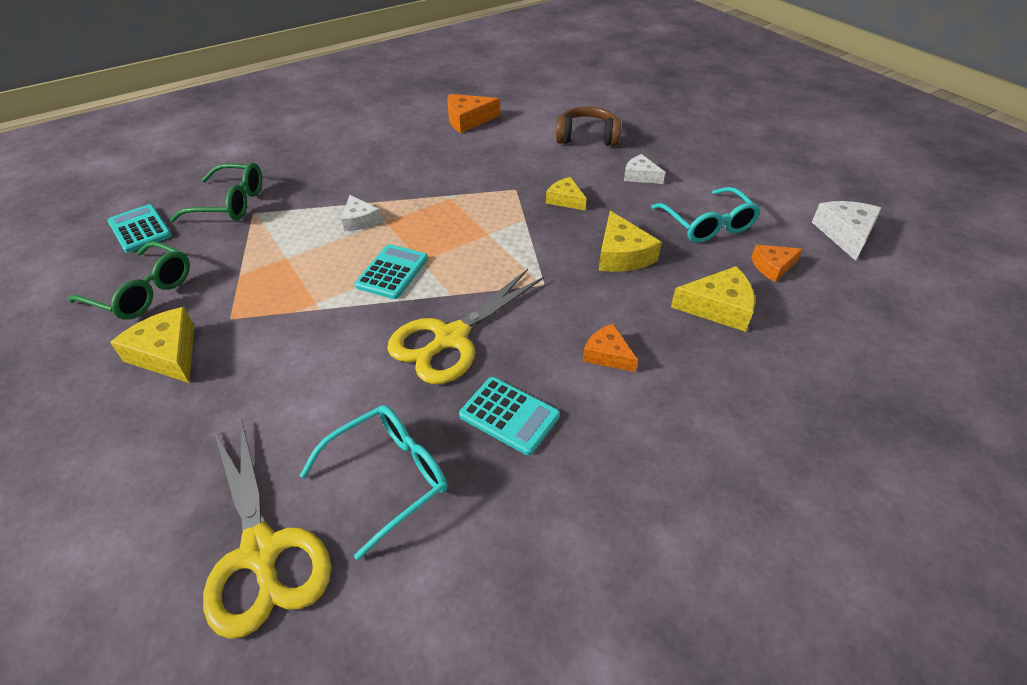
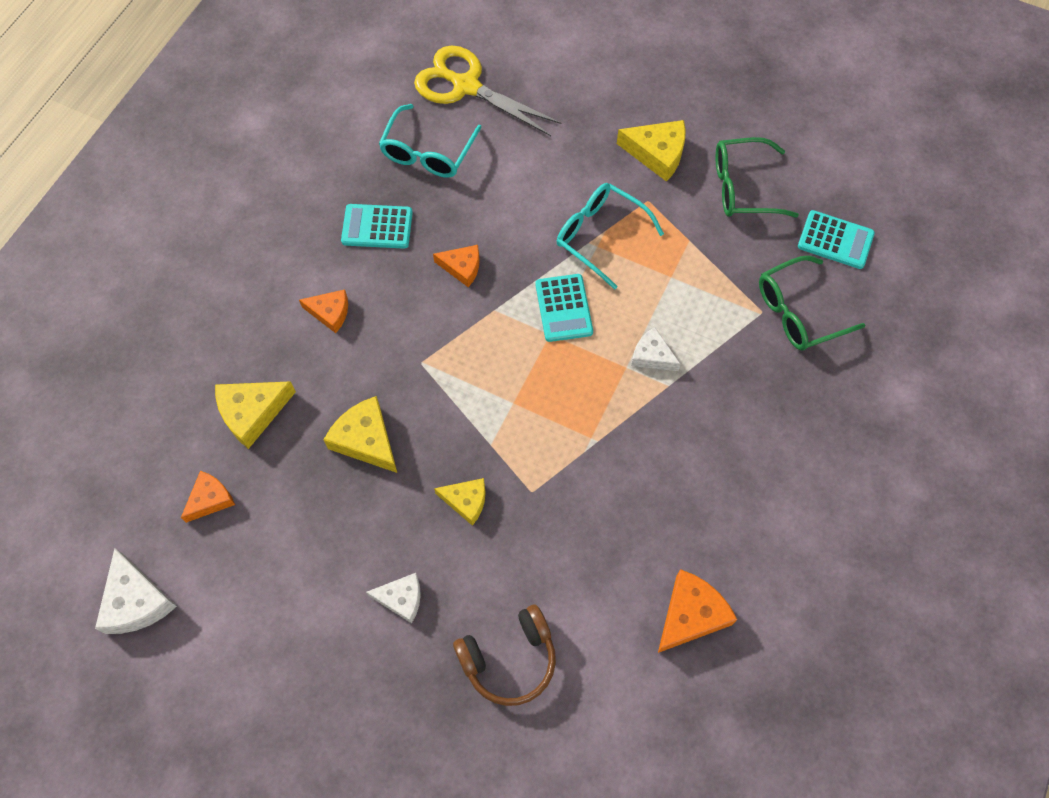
camera: 150 degrees right, 20 degrees up
yellow scissors [387,269,544,384] -> orange cheese [433,245,480,287]
turquoise glasses [651,187,761,243] -> turquoise glasses moved to [557,183,664,290]

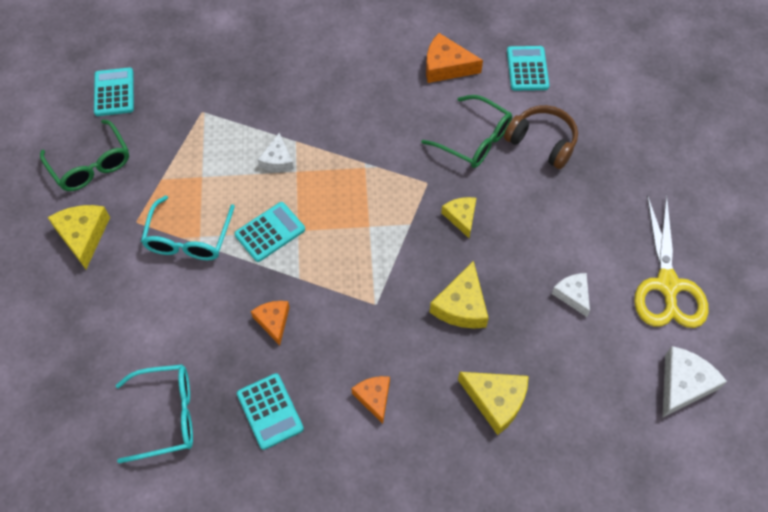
camera: 120 degrees left, 5 degrees down
orange cheese [181,471,235,523] -> none
white cheese [366,573,421,623] -> white cheese moved to [552,273,590,317]
yellow scissors [414,45,561,136] -> yellow scissors moved to [634,195,708,328]
green glasses [759,256,865,350] -> green glasses moved to [421,95,512,168]
none -> turquoise calculator [507,46,549,91]

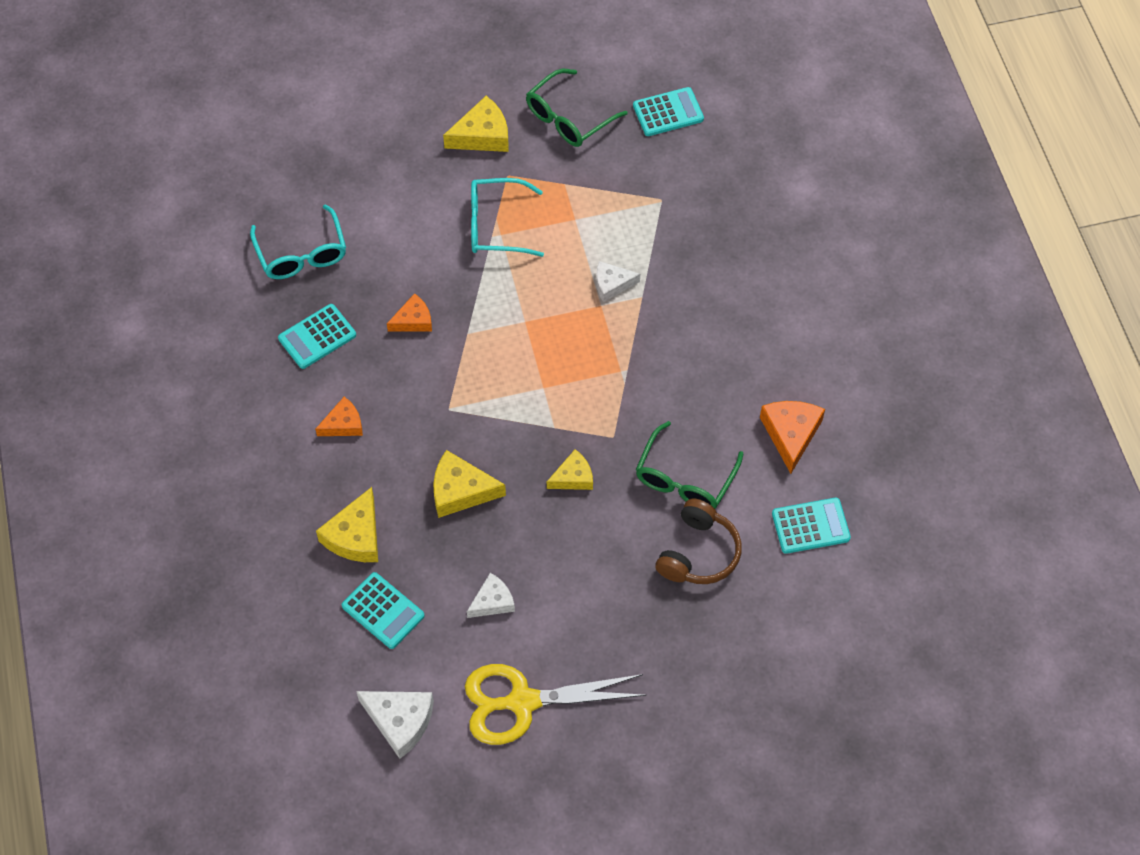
camera: 80 degrees right, 0 degrees up
turquoise calculator [234,202,305,262] -> turquoise calculator moved to [342,572,425,649]

